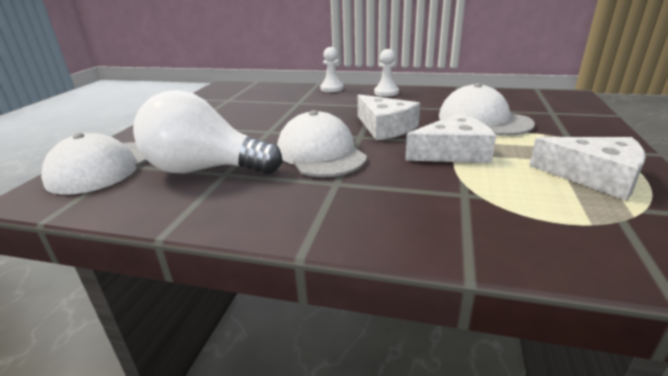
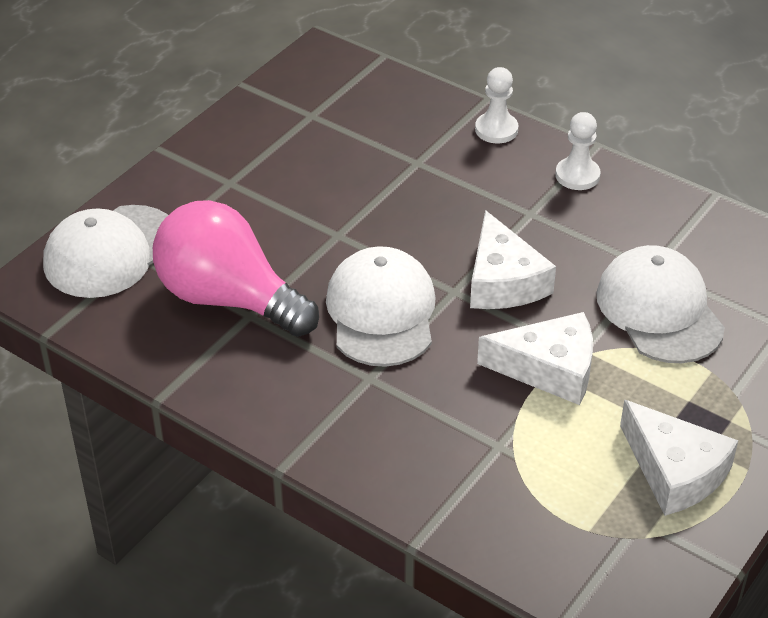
camera: 20 degrees right, 15 degrees up
white light bulb [133,90,282,174] -> pink light bulb [153,200,319,337]

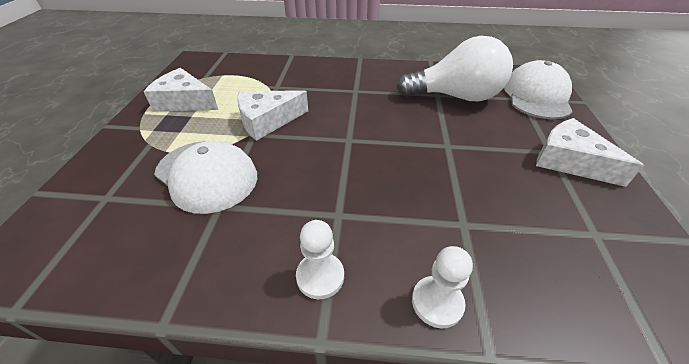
camera: 150 degrees right, 0 degrees up
pink light bulb [153,200,319,337] -> white light bulb [397,36,513,101]
white cap [326,246,435,367] -> none
white cheese [470,210,556,309] -> white cheese moved to [536,118,644,187]

